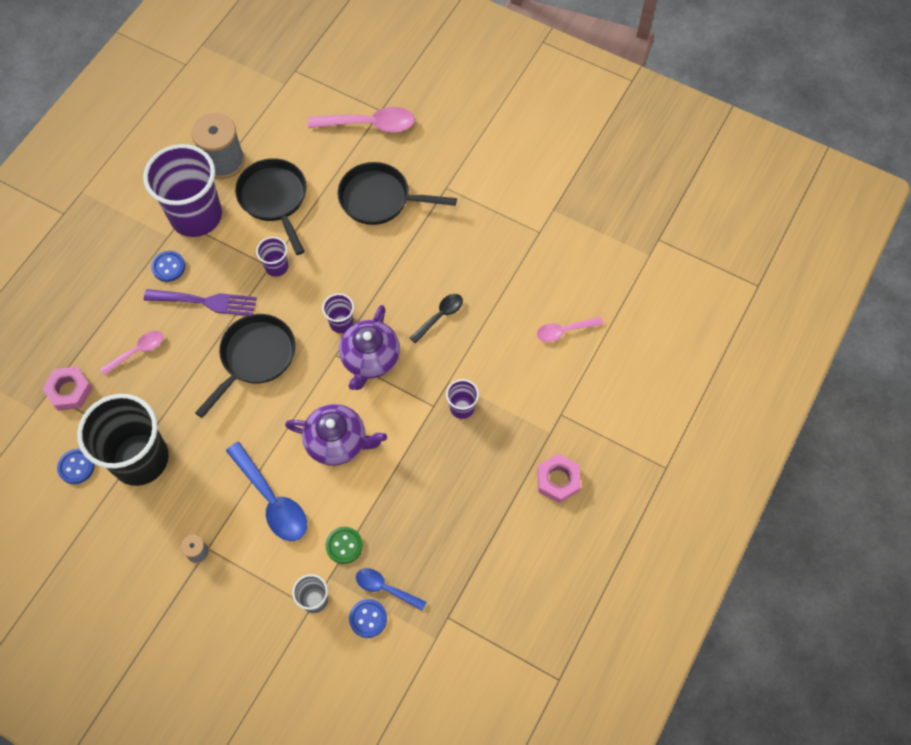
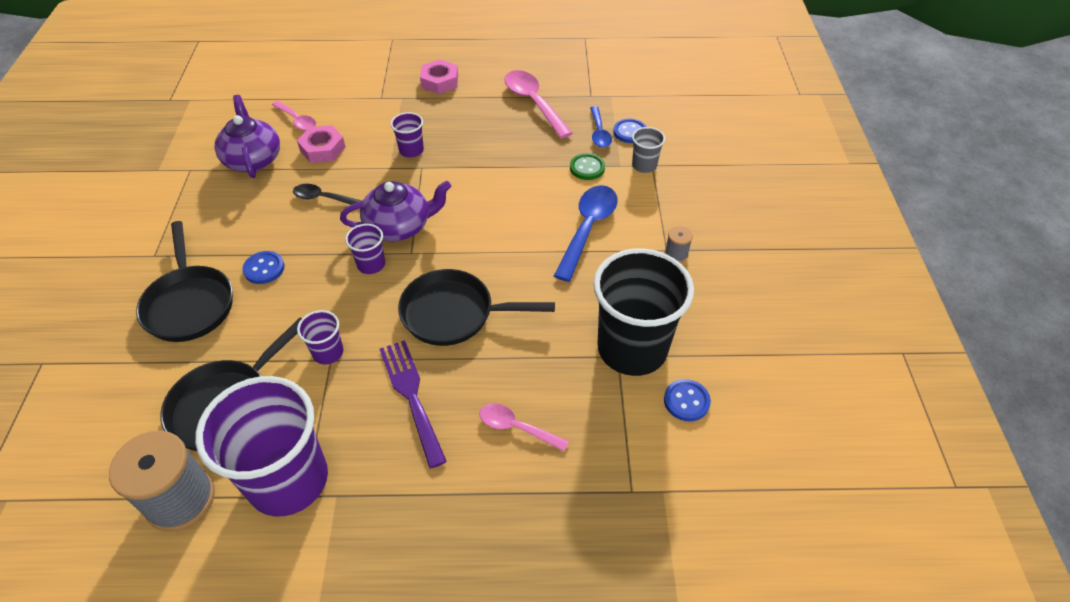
camera: 120 degrees left, 15 degrees down
pink nut [42,366,93,411] -> pink nut moved to [297,125,345,163]
blue button [151,251,185,282] -> blue button moved to [243,251,284,284]
purple teapot [285,404,387,466] -> purple teapot moved to [215,95,280,178]
pink spoon [308,107,415,132] -> pink spoon moved to [504,70,573,138]

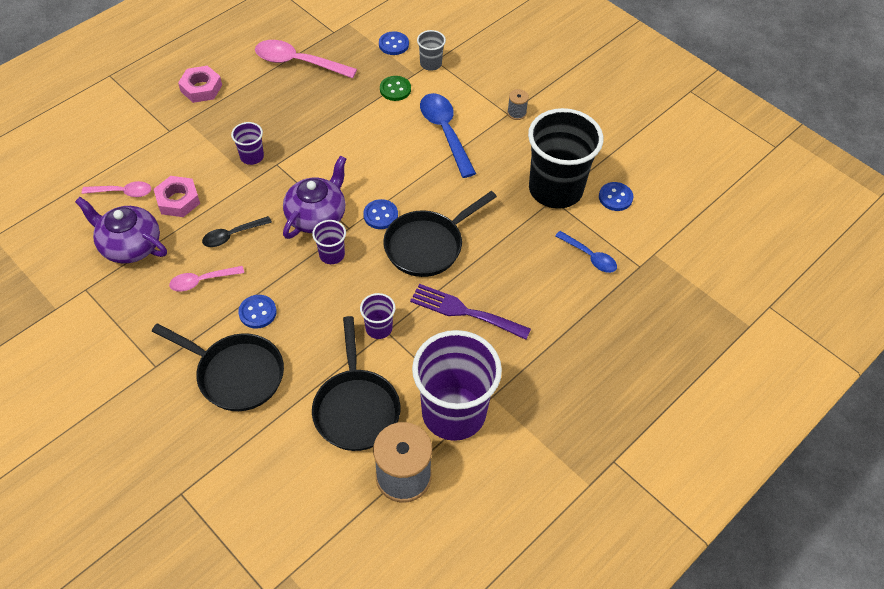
camera: 45 degrees left, 5 degrees up
pink spoon [479,403,569,451] -> pink spoon moved to [169,266,244,292]
blue spoon [590,106,612,148] -> blue spoon moved to [555,231,617,273]
none -> blue button [363,199,398,229]

